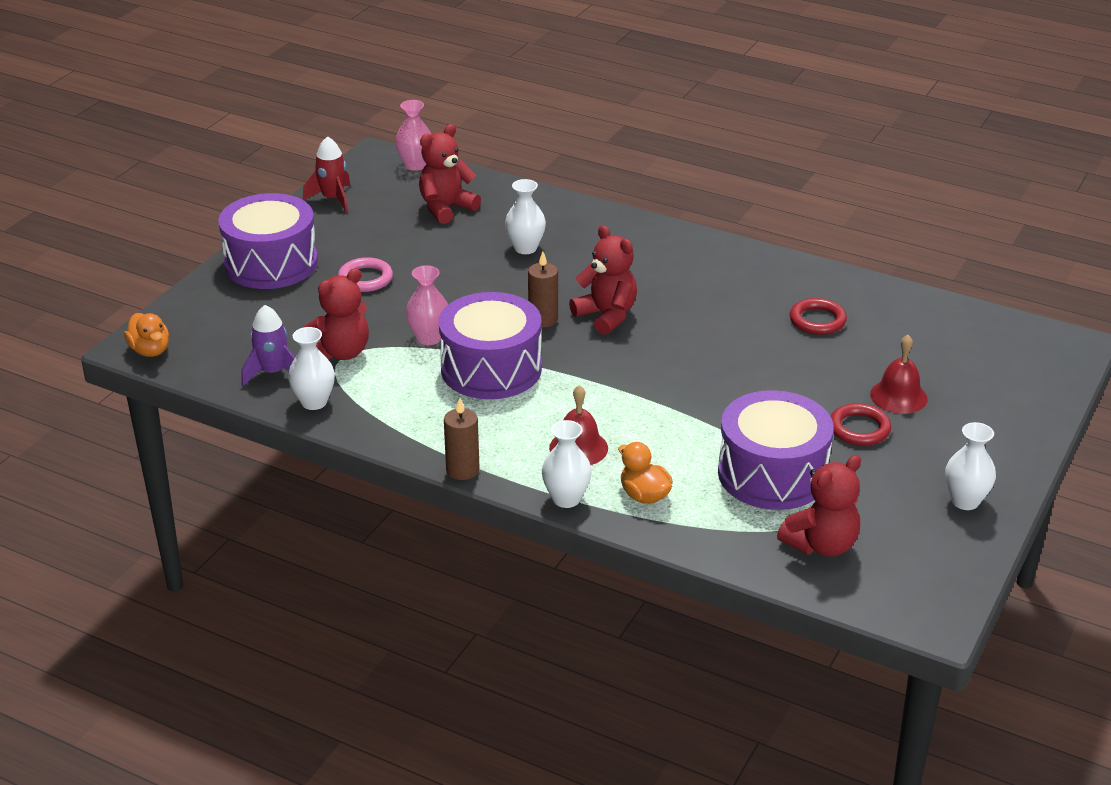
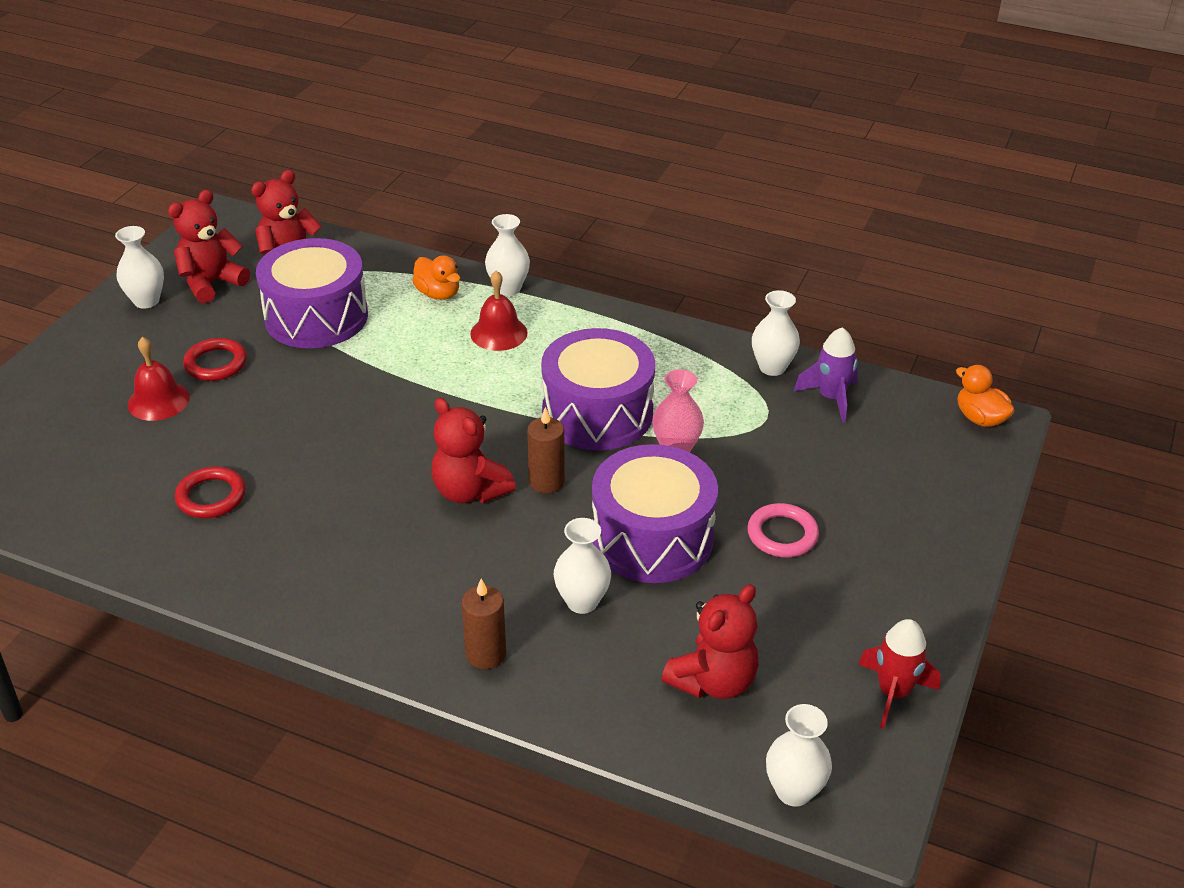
camera: 175 degrees right, 5 degrees up
purple drum [218,193,318,289] -> purple drum moved to [592,444,718,583]
red teddy bear [302,268,369,360] -> red teddy bear moved to [168,190,250,304]
pink vase [395,100,431,171] -> white vase [766,704,832,807]
brown candle [444,398,479,480] -> brown candle moved to [461,579,506,669]

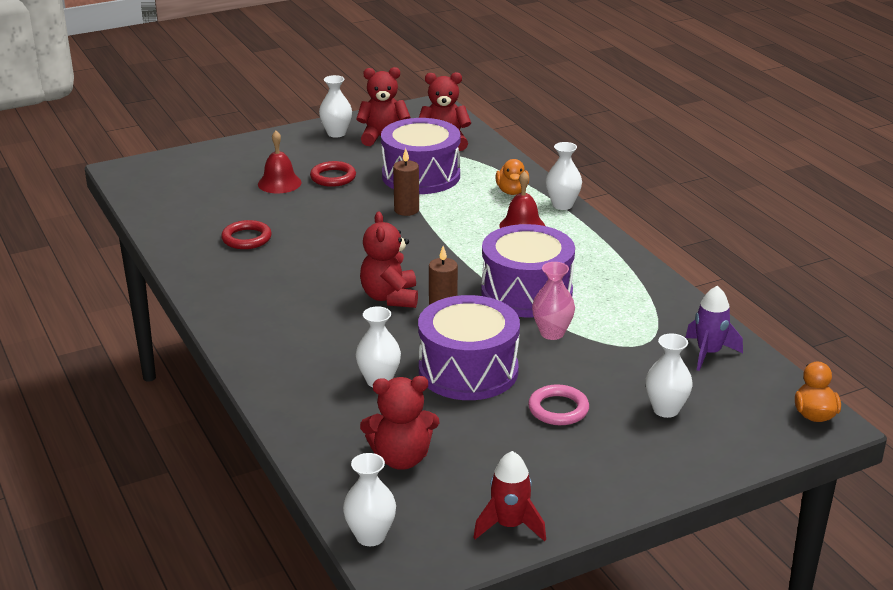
camera: 40 degrees right, 10 degrees down
brown candle [461,579,506,669] -> brown candle moved to [393,148,419,216]
white vase [752,290,800,376] -> white vase moved to [645,333,693,418]

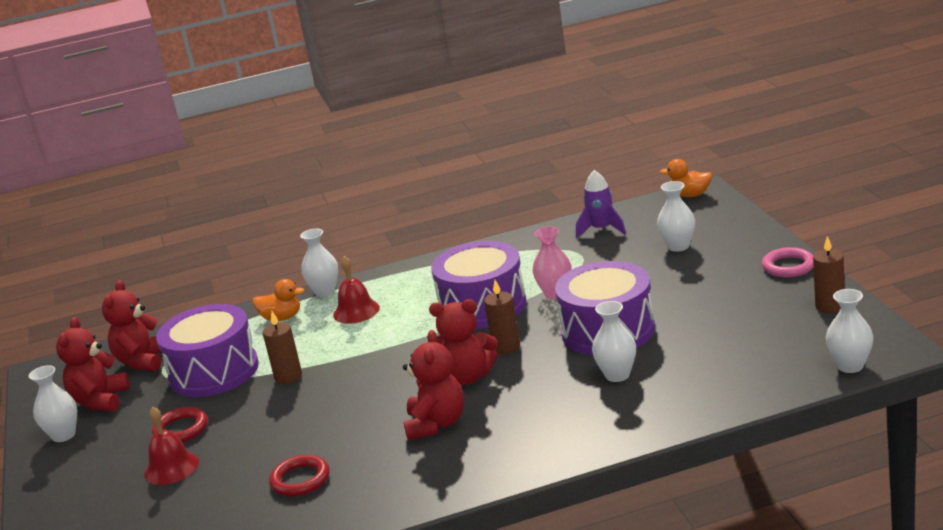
camera: 75 degrees left, 5 degrees down
red teddy bear [360,376,439,470] -> red teddy bear moved to [403,330,464,440]
red rocket [473,451,546,541] -> brown candle [813,236,845,313]
pink ring [528,384,589,425] -> pink ring moved to [762,247,813,277]

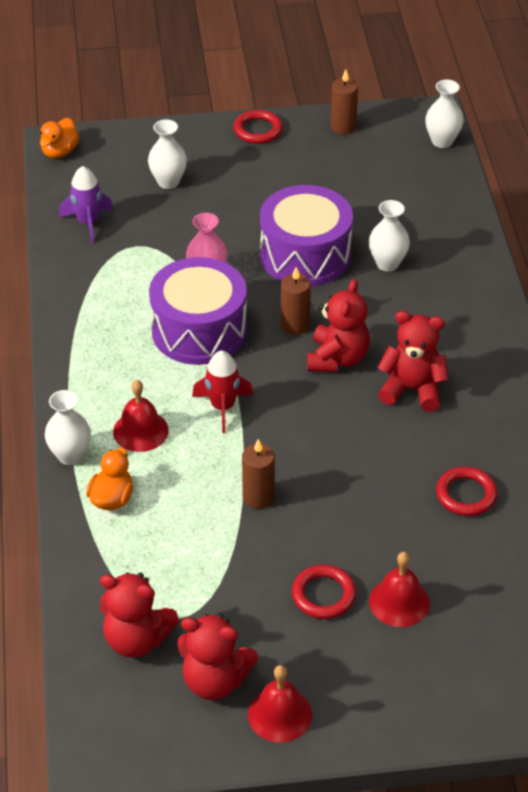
camera: 85 degrees left, 20 degrees up
white vase [29,365,77,442] -> red bell [248,665,312,743]
purple drum [156,304,259,397] -> none
pink ring [762,247,813,277] -> red ring [234,110,283,144]
none -> red rocket [192,350,253,433]

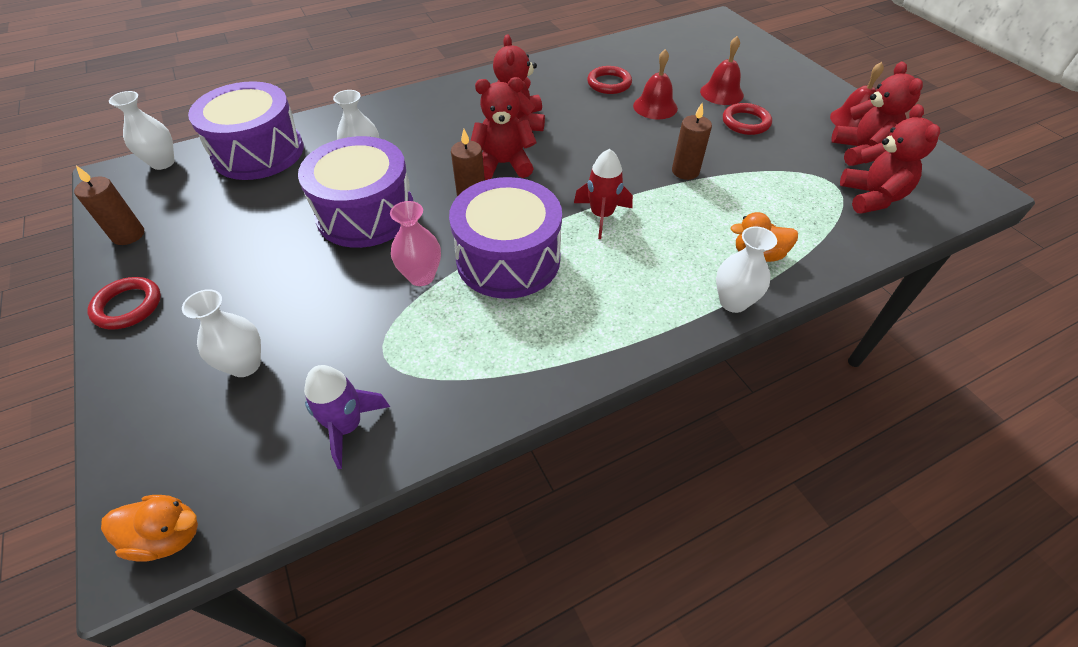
camera: 110 degrees left, 5 degrees up
red bell [113,380,169,452] -> red bell moved to [633,49,678,119]
none -> purple drum [188,81,304,180]

